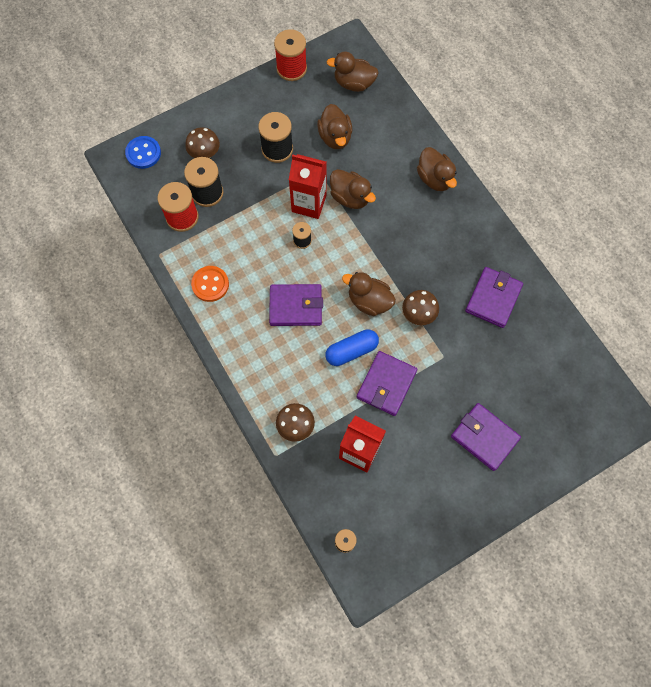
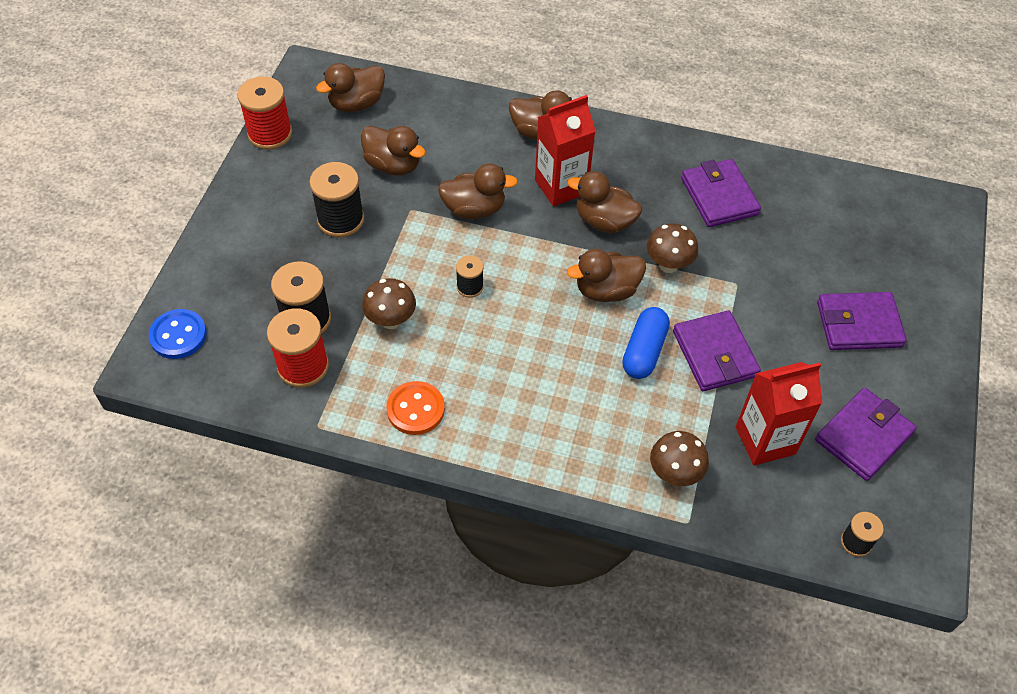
camera: 45 degrees left, 15 degrees down
brown mushroom [185,127,220,158] -> brown mushroom moved to [362,278,416,329]
purple wallet [269,284,323,326] -> purple wallet moved to [815,388,917,481]
red carton [289,154,327,219] -> red carton moved to [535,95,596,206]
none -> brown duck [567,171,642,233]

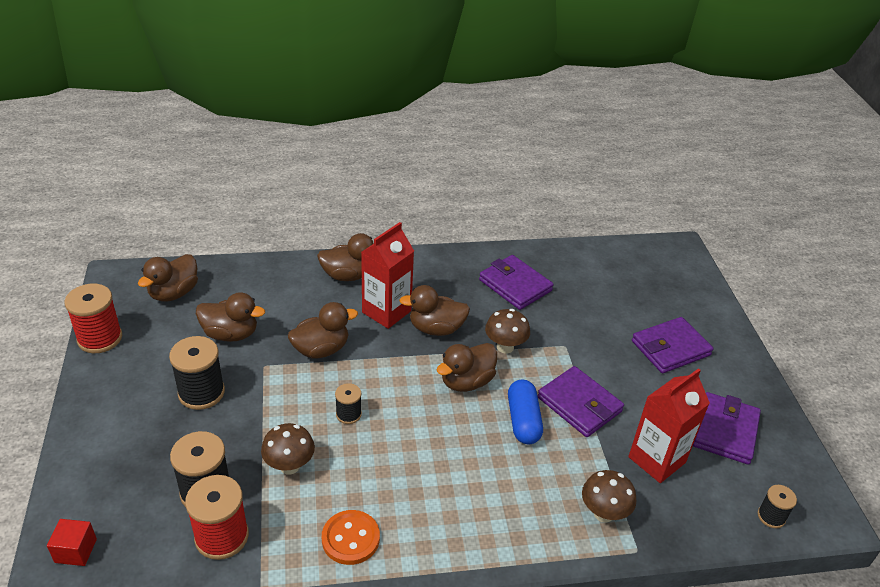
camera: 25 degrees left, 15 degrees down
blue button [149,309,207,359] -> red cube [47,519,97,566]

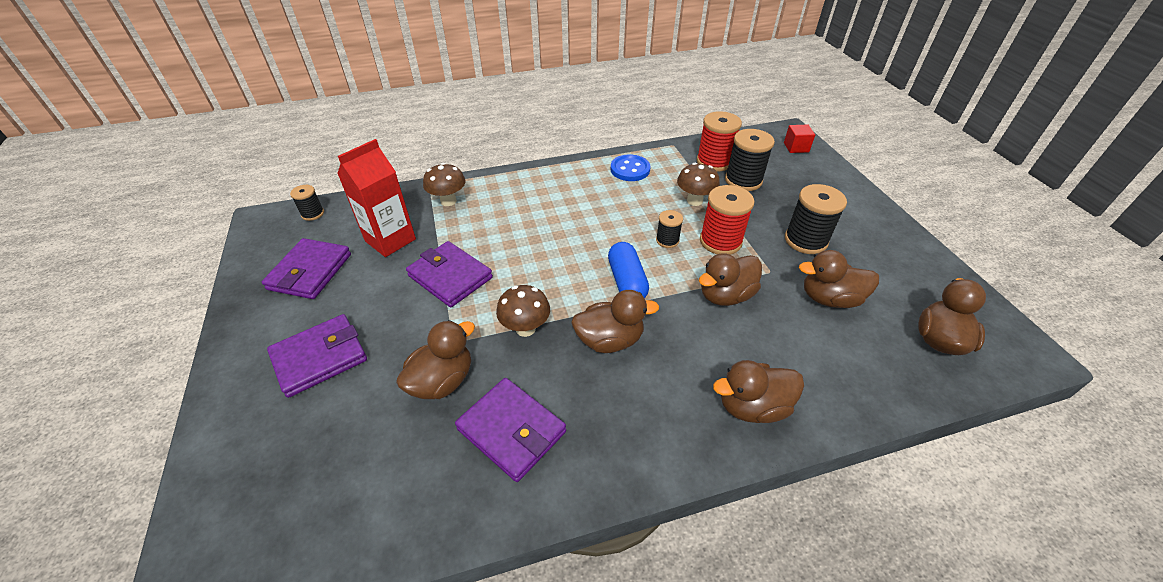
camera: 175 degrees right, 5 degrees up
red spool [65,284,122,353] -> red spool moved to [700,185,755,255]
orange button [322,510,380,565] -> blue button [611,154,651,181]
red carton [361,222,414,329] -> none
brown duck [437,343,497,392] -> brown duck moved to [396,320,475,399]
blue capsule [508,379,543,445] -> blue capsule moved to [608,242,649,298]

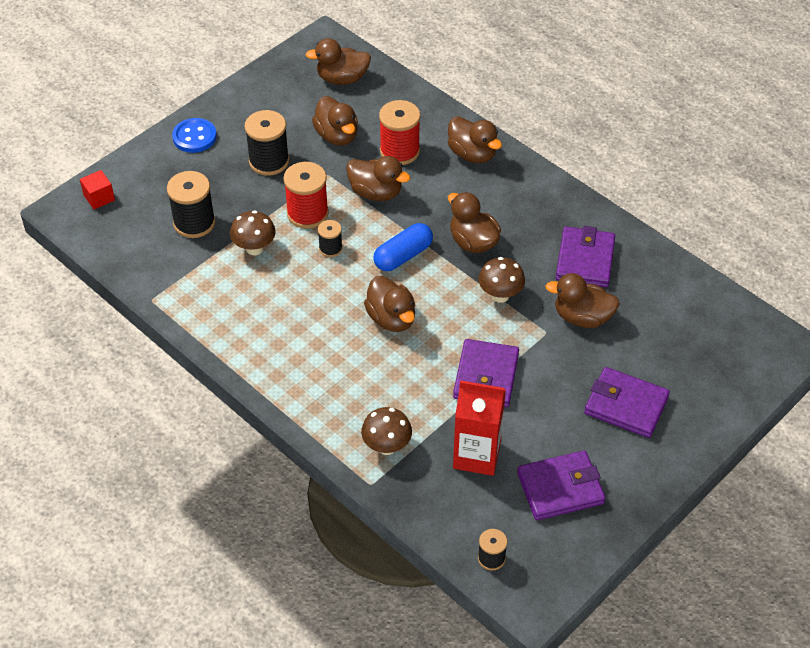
camera: 120 degrees left, 5 degrees up
blue button [611,154,651,181] -> blue button moved to [172,118,217,153]
red spool [697,111,742,172] -> red spool moved to [379,100,420,165]
none -> brown duck [364,276,415,332]

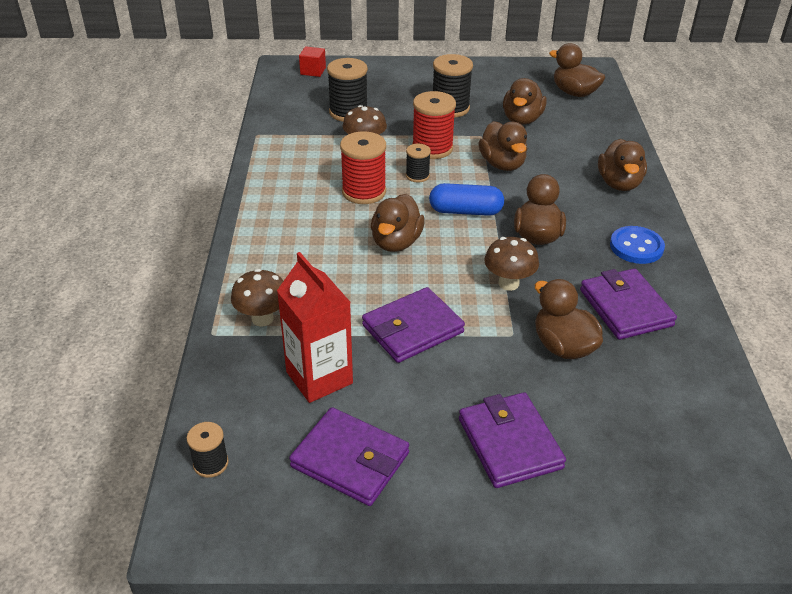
camera: 45 degrees right, 10 degrees down
blue button [172,118,217,153] -> blue button moved to [610,226,665,264]
red spool [379,100,420,165] -> red spool moved to [340,131,386,204]
purple wallet [556,226,615,287] -> purple wallet turned 75 degrees counterclockwise [580,269,677,340]

